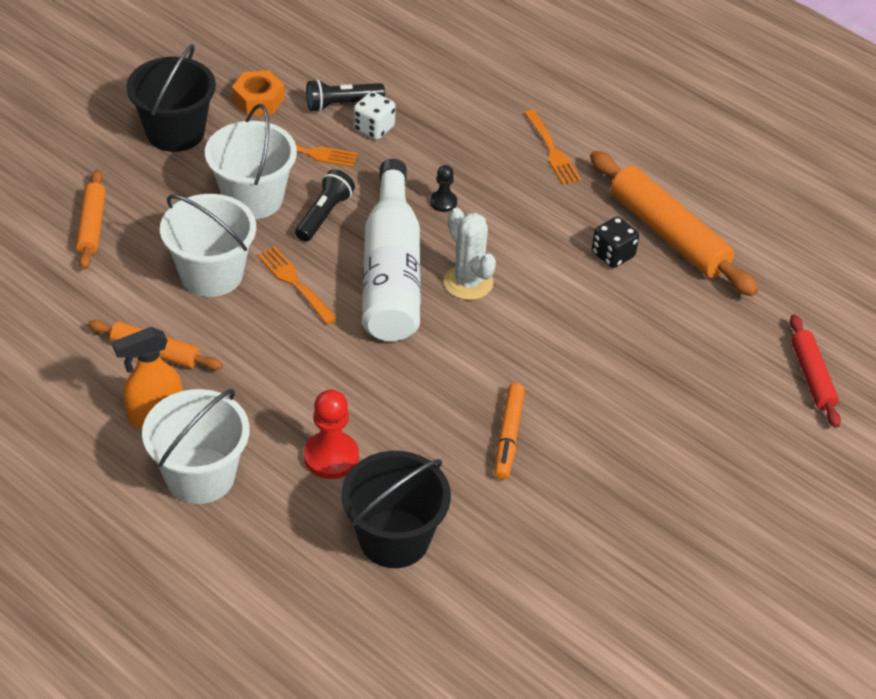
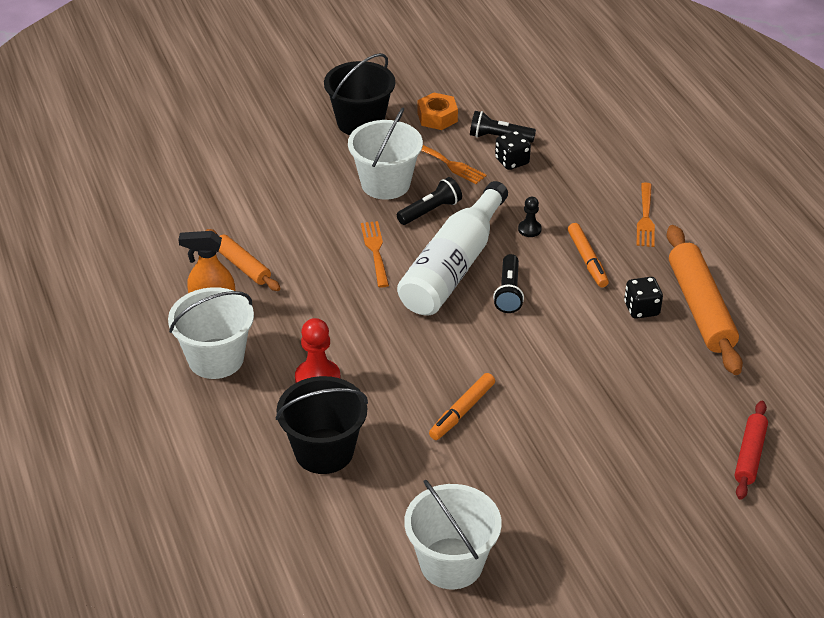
camera: 30 degrees right, 5 degrees down
orange rolling pin [76,170,106,270] -> none
white bucket [160,194,256,297] -> white bucket moved to [404,480,502,589]
white dice [353,92,395,140] -> black dice [495,131,531,170]
white cactus [444,208,496,300] -> black flashlight [493,254,524,313]
none -> orange marker [568,223,609,288]

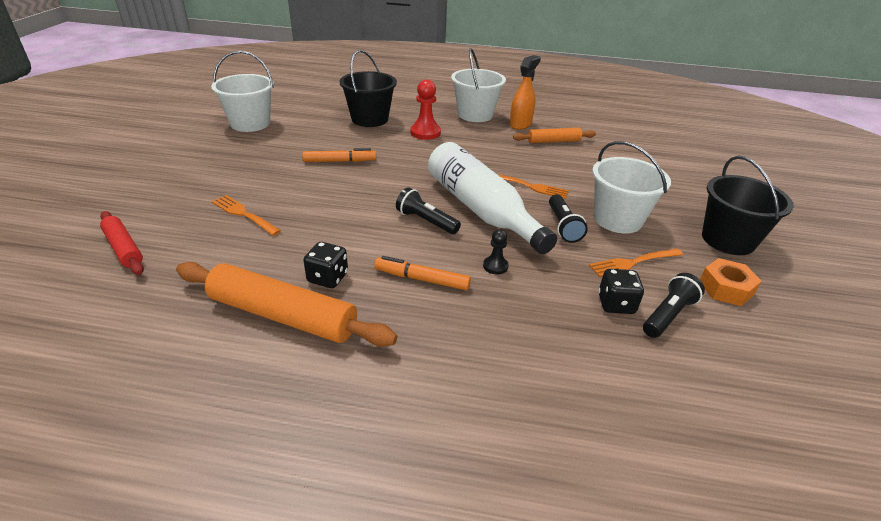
camera: 120 degrees right, 5 degrees down
orange marker [429,373,495,440] -> orange marker turned 105 degrees clockwise [302,148,376,162]
orange fork [637,183,655,247] -> orange fork moved to [211,195,281,236]

